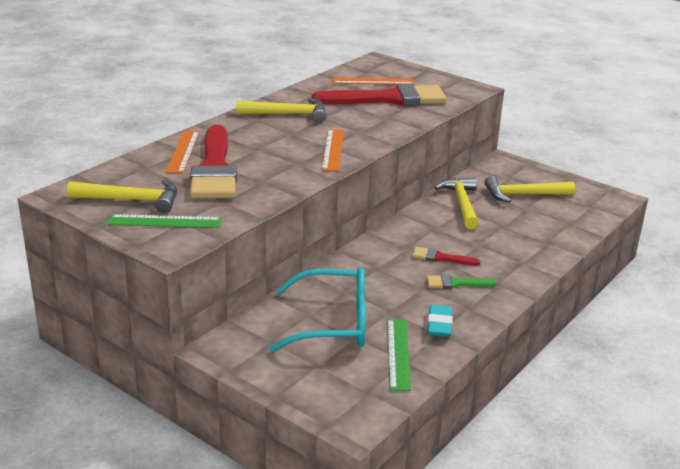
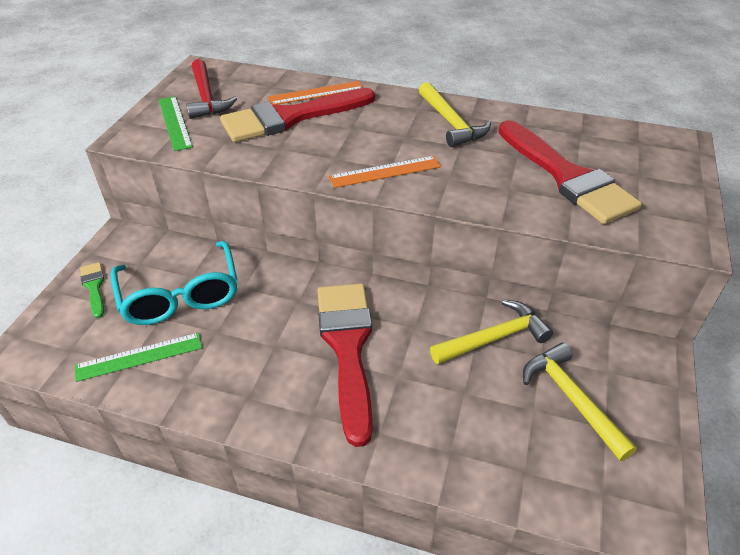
camera: 70 degrees right, 15 degrees up
yellow hammer [67,179,177,213] -> red hammer [186,59,237,119]
orange ruler [332,78,414,85] -> none
red brush [412,247,480,266] -> red brush [317,283,372,447], size x2.29
green brush [426,274,497,289] -> green brush moved to [80,262,104,318]
turquoise eraser [427,305,453,337] -> none

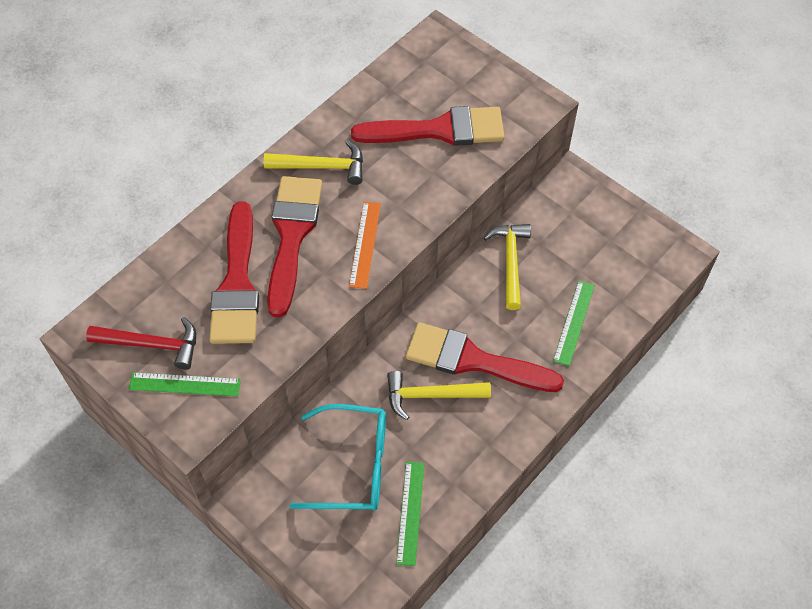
camera: 65 degrees left, 15 degrees up
green brush [80,262,104,318] -> none
orange ruler [268,81,363,105] -> none
yellow hammer [523,343,637,461] -> yellow hammer moved to [387,371,491,420]
none -> red brush [267,176,322,318]
none -> green ruler [553,281,595,366]

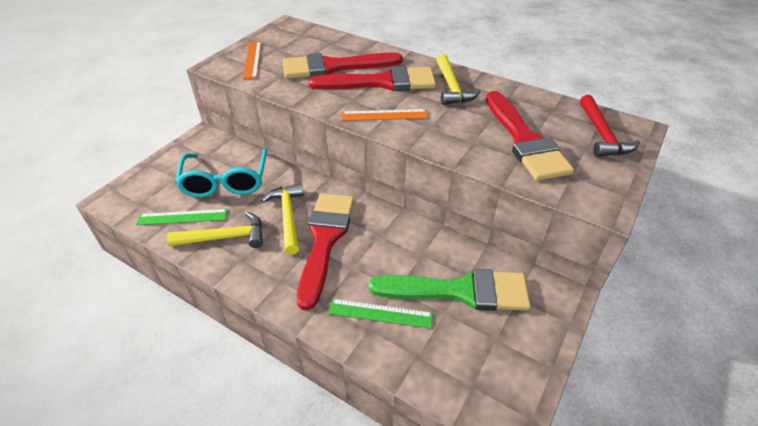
camera: 80 degrees right, 15 degrees down
red hammer [86,317,196,370] -> red hammer moved to [580,95,640,157]
green ruler [129,372,241,396] -> orange ruler [243,42,261,79]
yellow hammer [484,224,531,310] -> yellow hammer moved to [167,212,263,248]
none -> green brush [369,269,531,311]

